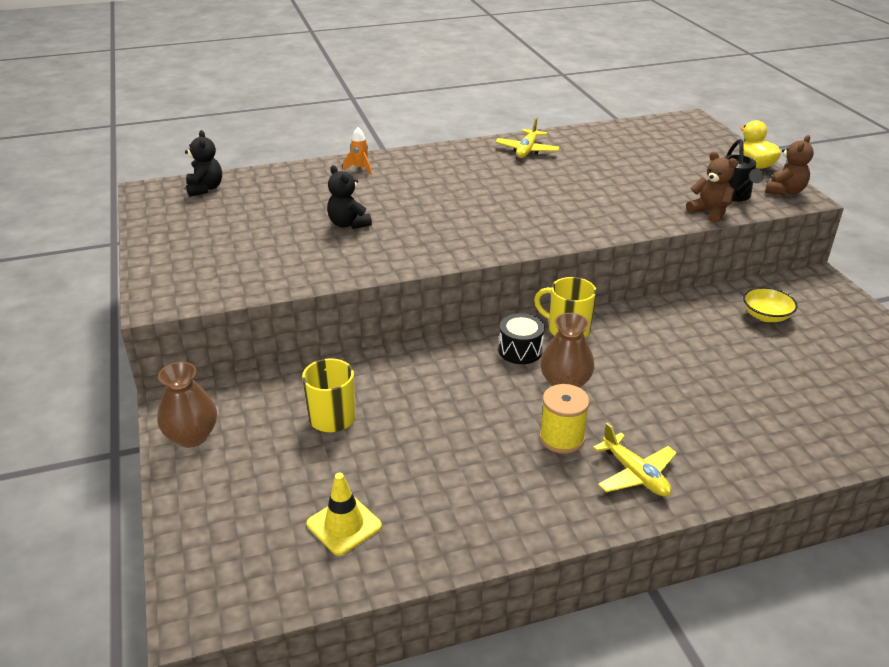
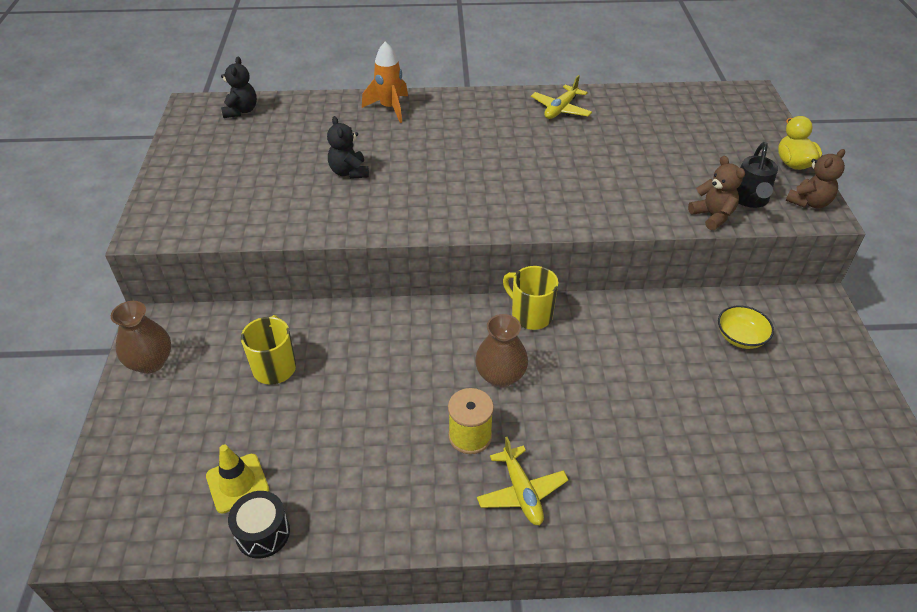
camera: 15 degrees right, 10 degrees up
orange rocket [343,127,372,175] -> orange rocket [362,41,408,123], size x1.65
black drum [499,313,545,364] -> black drum moved to [228,491,290,559]

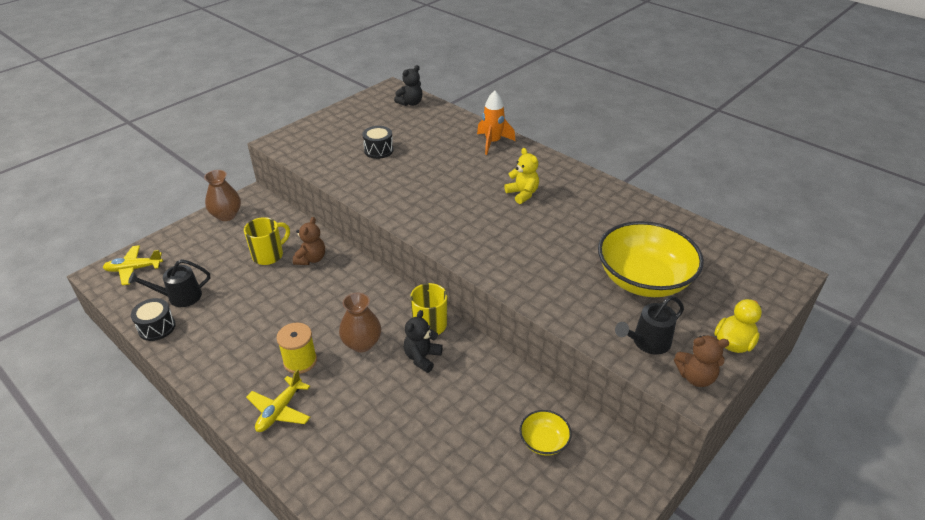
camera: 45 degrees right, 5 degrees down
yellow traffic cone [206,445,269,513] -> black watering can [128,259,210,307]
black teddy bear [327,116,369,179] -> black teddy bear moved to [404,310,443,373]
yellow plane [531,75,592,119] -> yellow plane moved to [103,245,163,285]
brown teddy bear [688,156,745,230] -> brown teddy bear moved to [293,217,325,265]
none -> black drum [362,126,393,159]
none -> yellow teddy bear [504,148,539,204]
none -> yellow bowl [598,221,704,297]

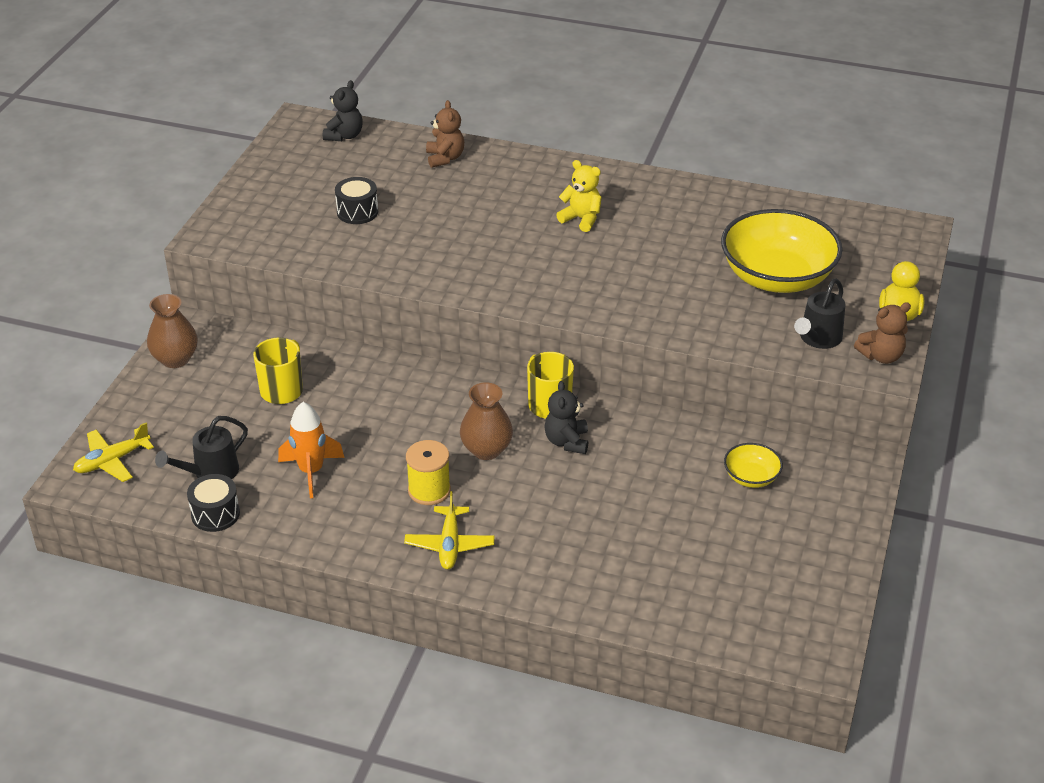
camera: 25 degrees left, 0 degrees up
brown teddy bear [293,217,325,265] -> brown teddy bear moved to [426,100,464,168]
orange rocket [477,91,515,155] -> orange rocket moved to [278,402,345,498]

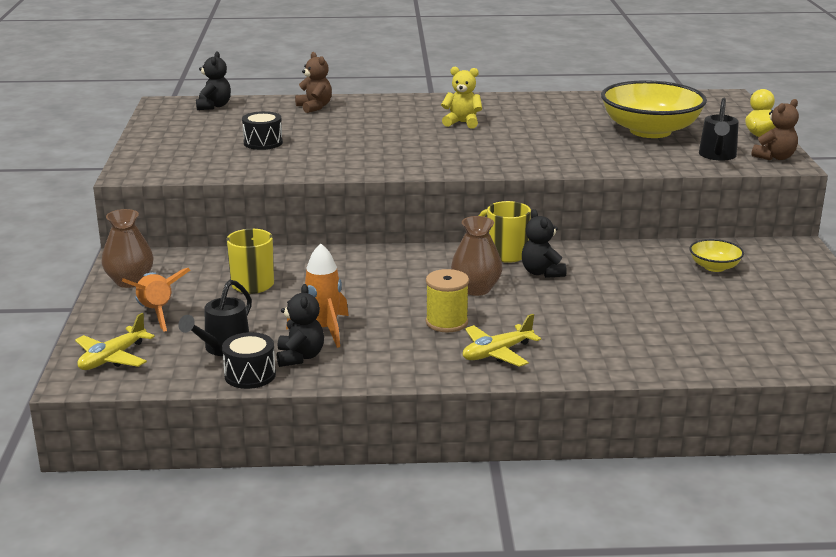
camera: 20 degrees left, 15 degrees down
yellow plane [404,491,495,569] -> yellow plane turned 75 degrees clockwise [463,314,541,367]
none -> orange rocket [122,268,190,332]
none -> black teddy bear [277,284,324,367]

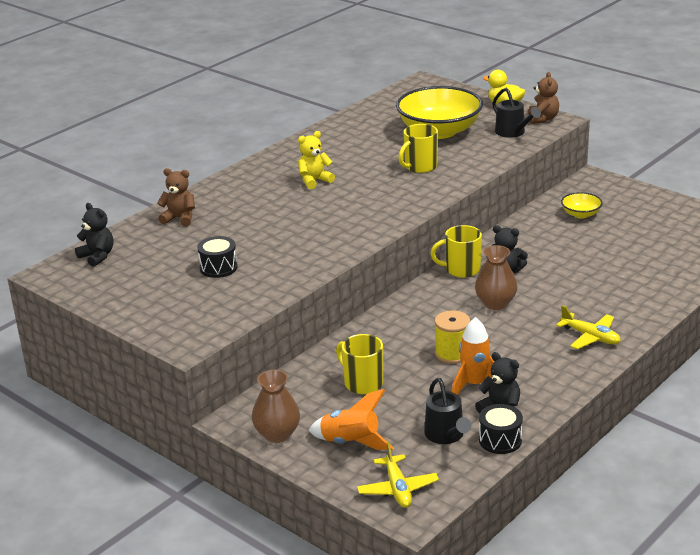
camera: 45 degrees left, 5 degrees up
yellow spool [426,269,469,333] -> yellow spool moved to [435,310,470,364]
yellow plane [463,314,541,367] -> yellow plane turned 60 degrees counterclockwise [556,305,621,349]
none -> yellow mug [398,124,438,173]

